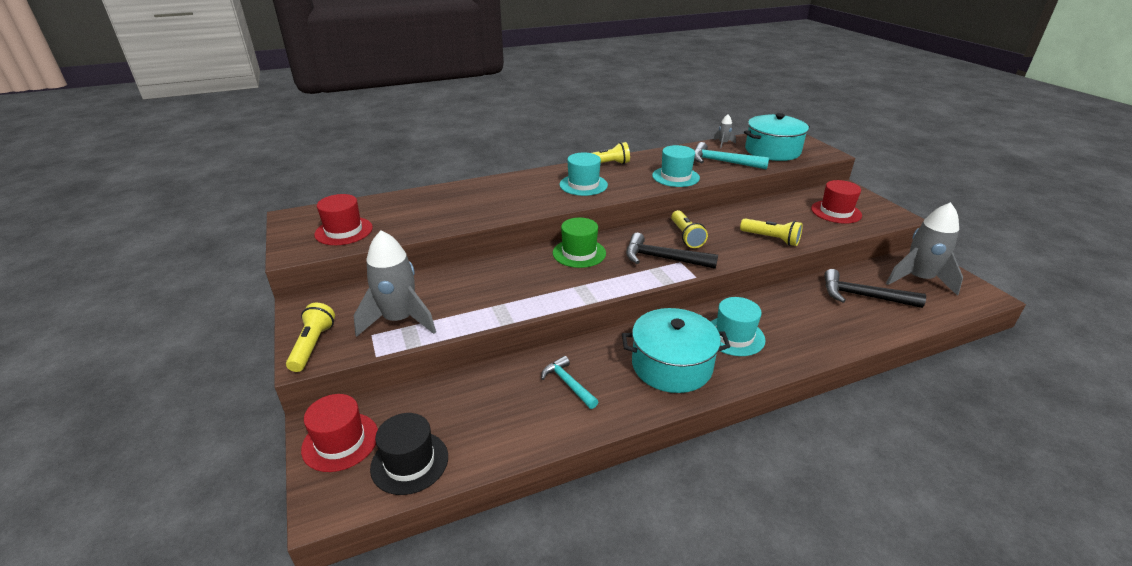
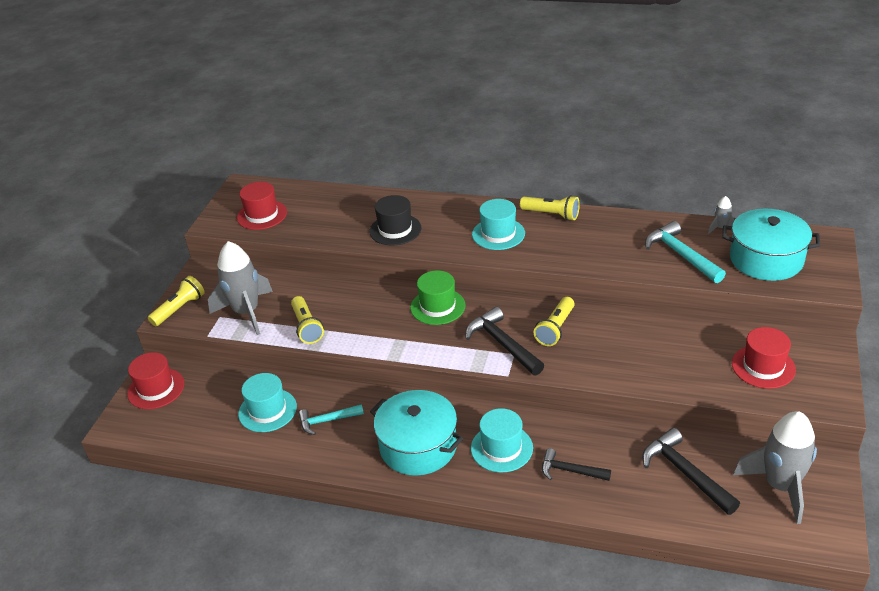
camera: 40 degrees right, 5 degrees up
black hat [370,413,448,495] -> black hat moved to [369,195,421,245]
turquoise hammer [541,356,598,409] -> turquoise hammer turned 105 degrees counterclockwise [298,404,364,435]
turquoise hat [652,145,700,187] -> turquoise hat moved to [238,373,297,432]
yellow flashlight [740,218,803,246] -> yellow flashlight moved to [291,296,324,344]
none -> black hammer [542,448,611,481]

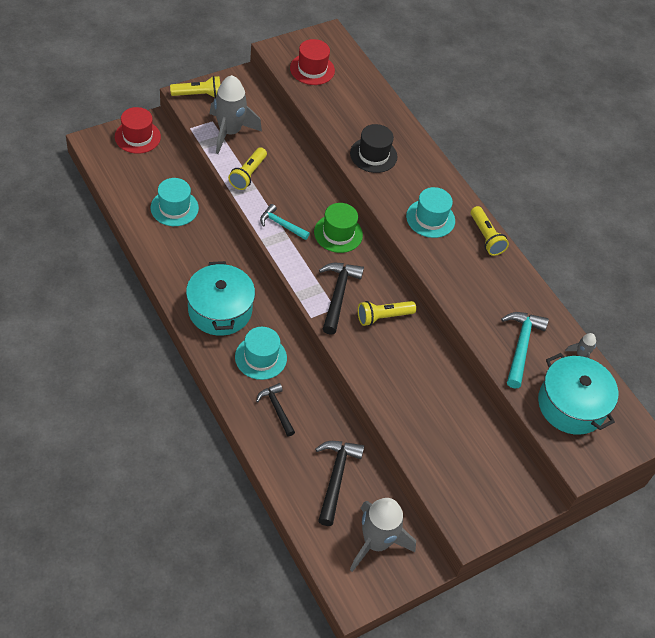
camera: 35 degrees right, 15 degrees up
turquoise hammer [298,404,364,435] -> turquoise hammer moved to [260,204,310,240]
red hat [732,327,796,389] -> none

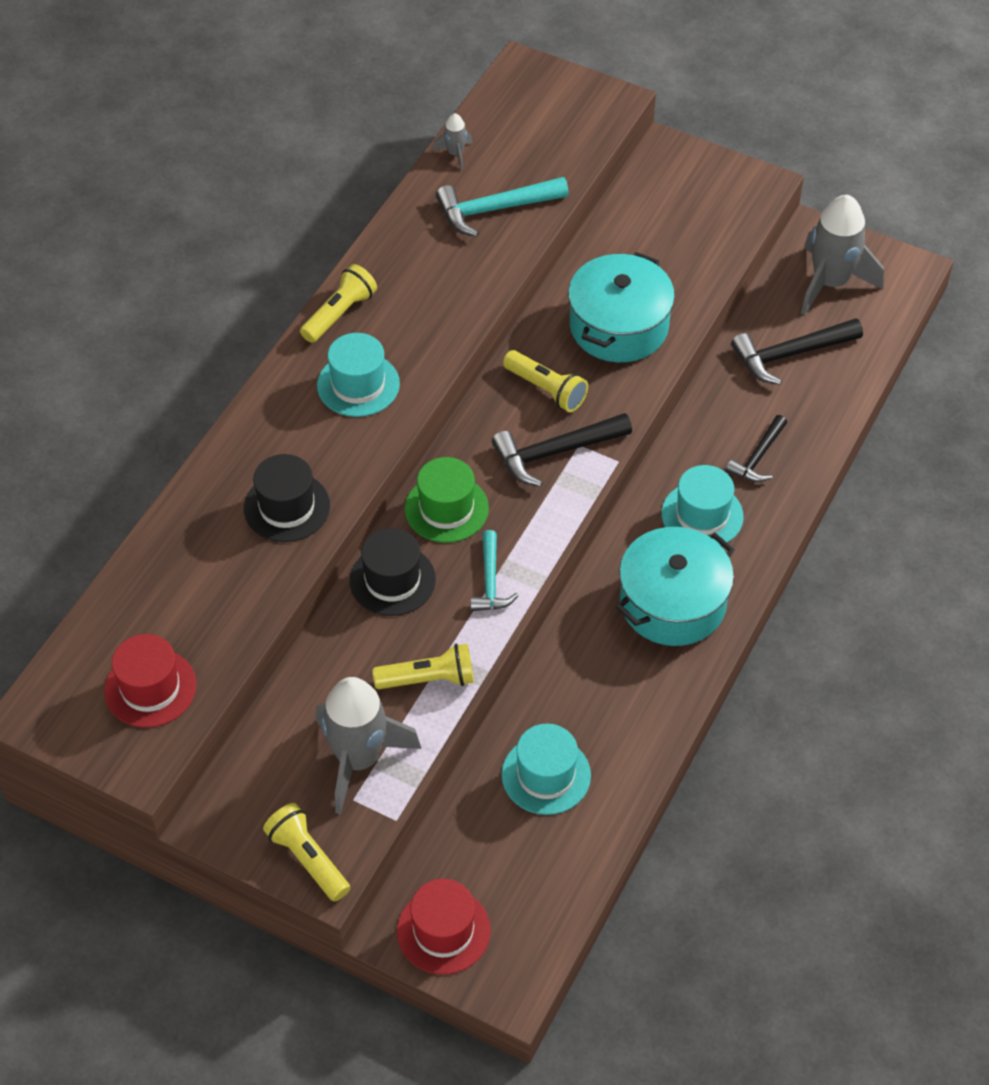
camera: 115 degrees left, 0 degrees up
turquoise pot [538,353,618,435] -> turquoise pot moved to [568,252,675,362]
none -> black hat [350,528,436,616]

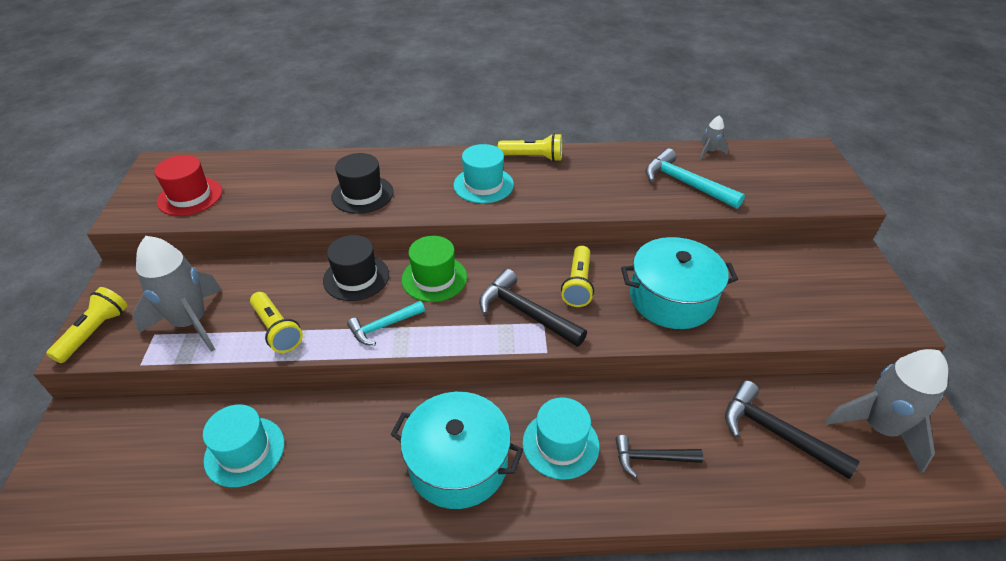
camera: 60 degrees right, 10 degrees down
red hat [397,879,491,975] -> none

